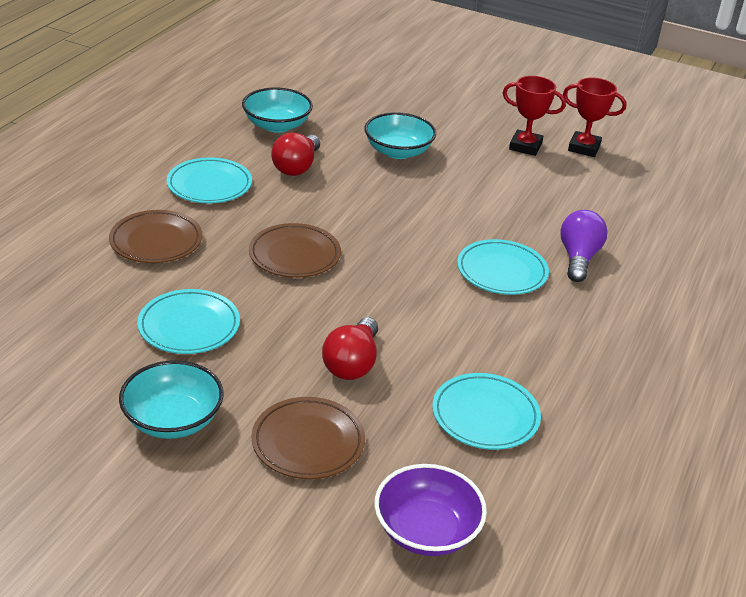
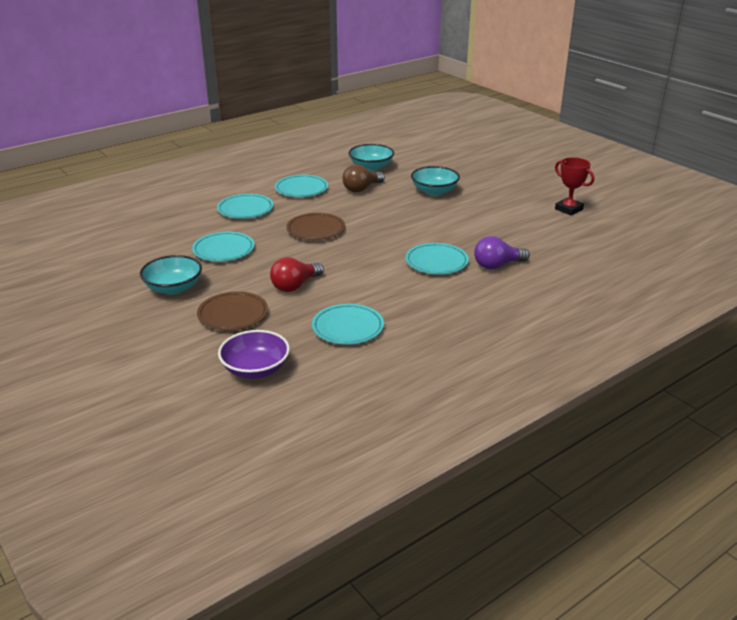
camera: 30 degrees right, 5 degrees down
brown plate [109,210,202,263] -> turquoise plate [217,194,273,219]
red light bulb [271,133,320,176] -> brown light bulb [342,164,385,192]
red trophy [502,76,566,156] -> none
purple light bulb [560,210,608,282] -> purple light bulb turned 150 degrees counterclockwise [474,236,530,269]

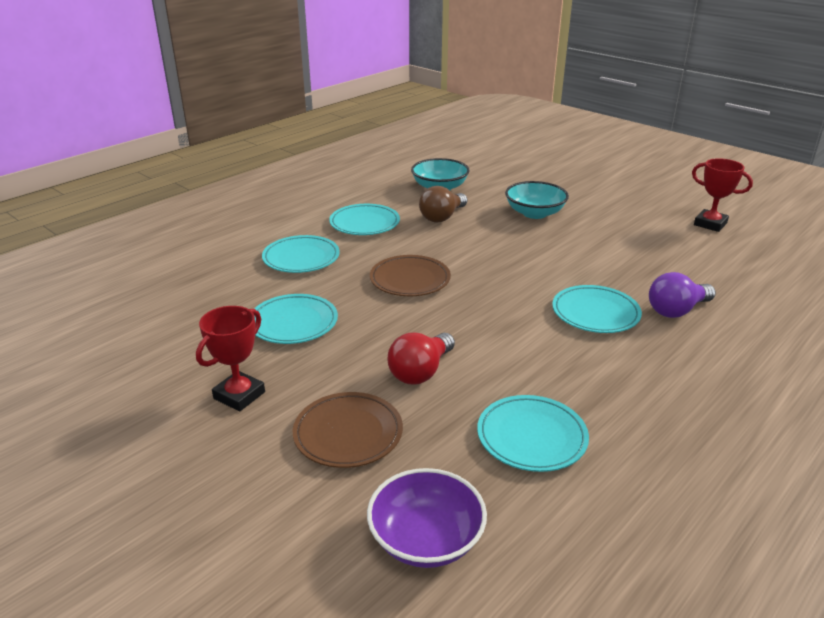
camera: 10 degrees left, 0 degrees up
turquoise bowl [140,255,202,295] -> red trophy [196,306,265,412]

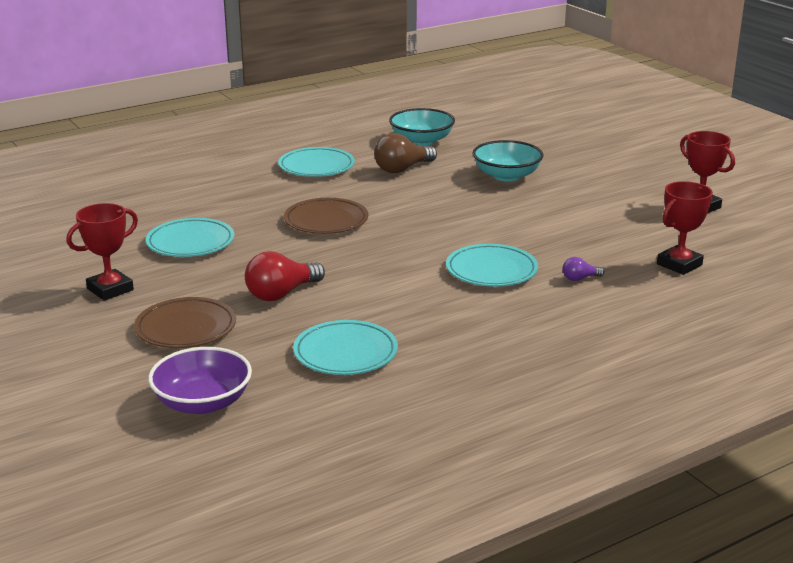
camera: 15 degrees right, 5 degrees down
turquoise plate [262,235,340,273] -> none
purple light bulb [649,272,716,318] -> purple light bulb [563,257,605,281], size x0.50
none -> red trophy [657,181,713,275]

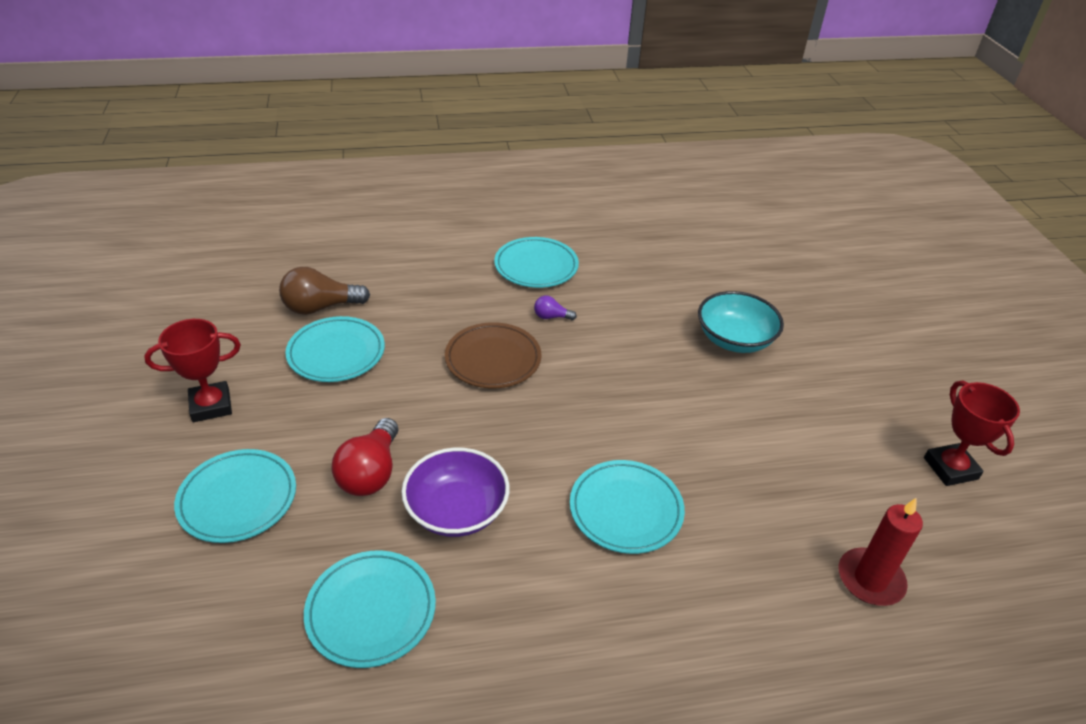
camera: 20 degrees right, 15 degrees up
brown plate [134,297,236,348] -> turquoise plate [174,449,296,543]
purple bowl [148,347,252,414] -> purple bowl moved to [402,448,510,537]
red light bulb [245,251,325,301] -> red light bulb turned 60 degrees counterclockwise [331,418,398,496]
brown light bulb [374,133,437,173] -> brown light bulb moved to [279,267,370,315]
turquoise bowl [389,108,455,146] -> none
purple light bulb [563,257,605,281] -> purple light bulb moved to [534,296,577,320]
red trophy [657,181,713,275] -> red candle [839,498,923,606]

